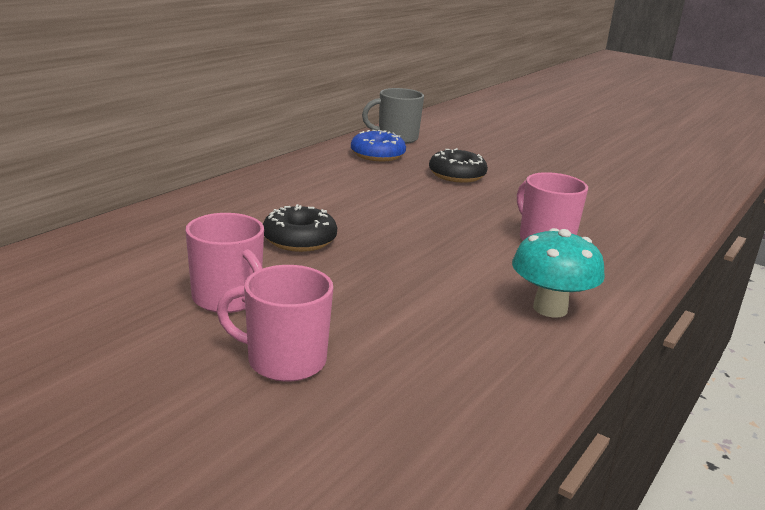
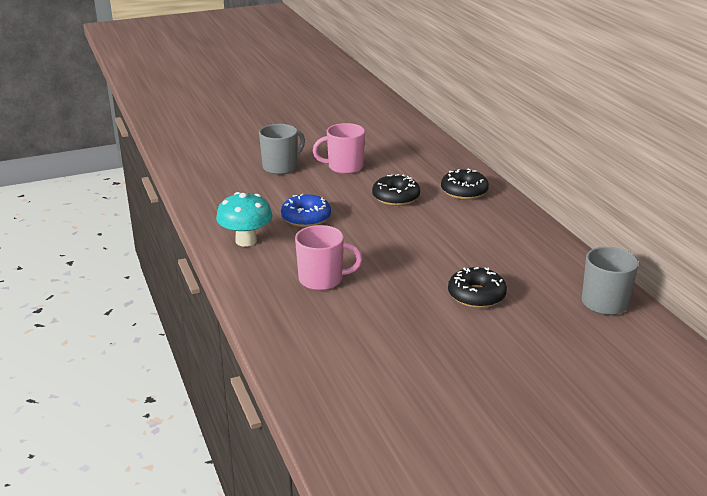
camera: 125 degrees right, 5 degrees up
pink mug [217,265,333,382] -> grey mug [259,124,305,175]
blue donut [351,130,406,161] -> blue donut moved to [281,193,331,227]
none -> black donut [441,168,489,200]

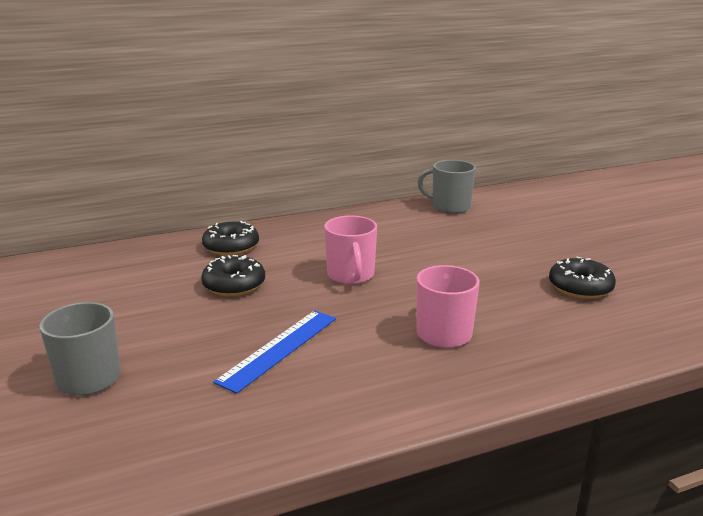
camera: 90 degrees left, 5 degrees down
turquoise mushroom [216,192,273,247] -> none
blue donut [281,193,331,227] -> blue ruler [213,310,336,394]
pink mug [313,123,365,174] -> pink mug moved to [324,215,377,285]
black donut [448,267,507,308] -> black donut moved to [549,257,616,299]

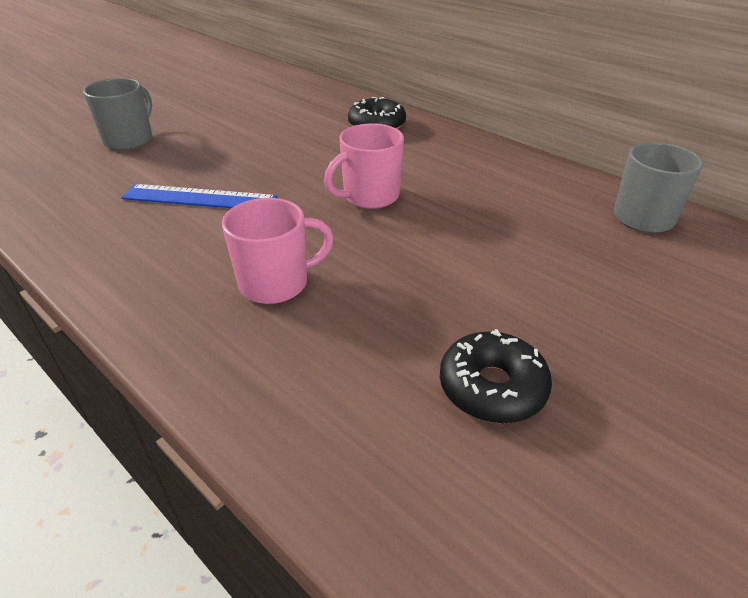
camera: 65 degrees right, 15 degrees up
black donut [201,255,265,296] -> none

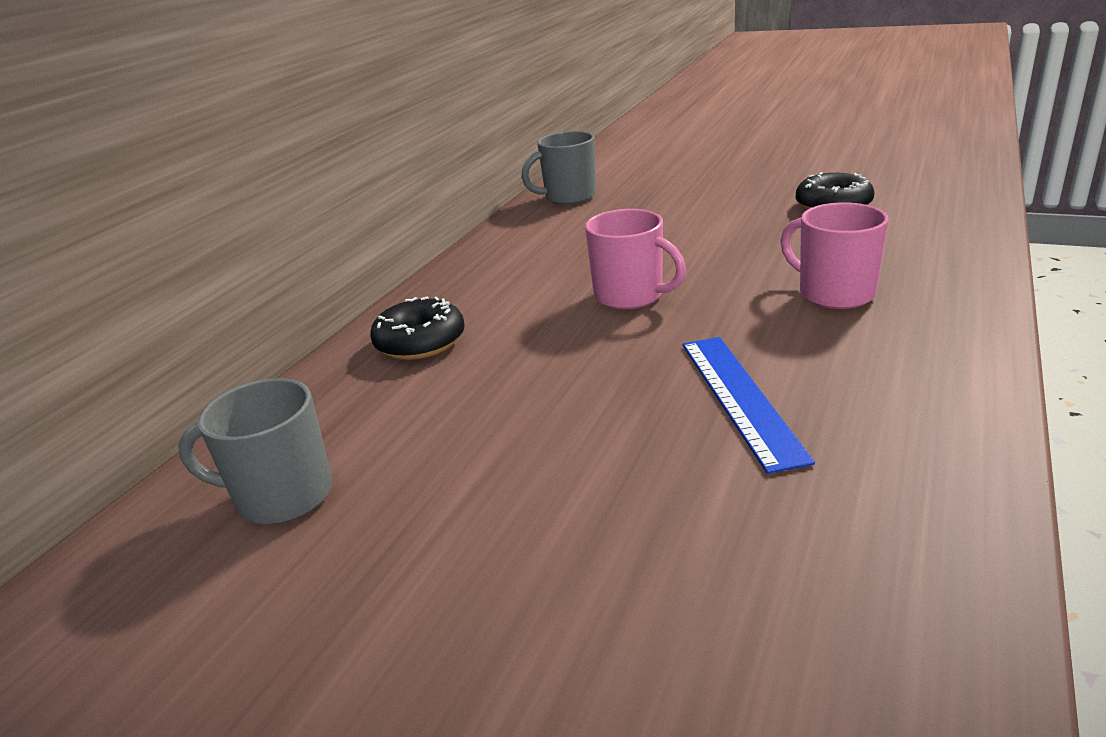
camera: 105 degrees left, 10 degrees down
grey mug [83,78,152,151] -> grey mug moved to [178,378,332,524]

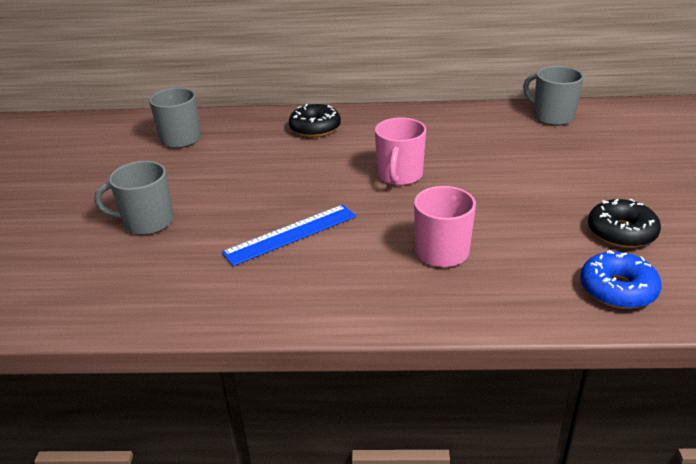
camera: 65 degrees right, 5 degrees up
none -> grey mug [94,161,174,235]
none -> blue donut [580,250,662,309]

